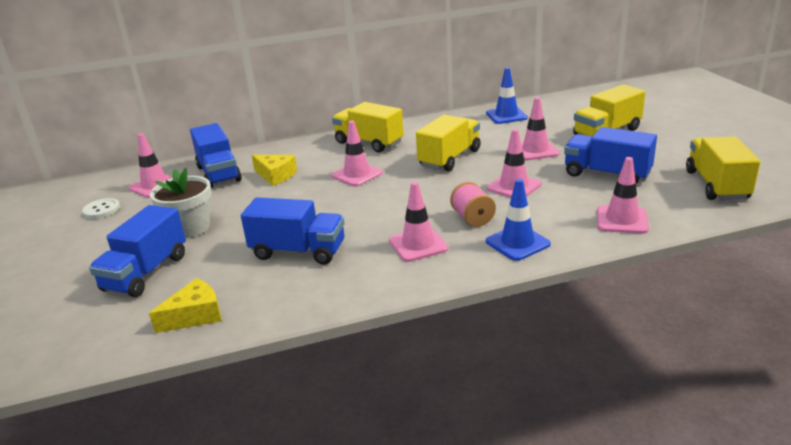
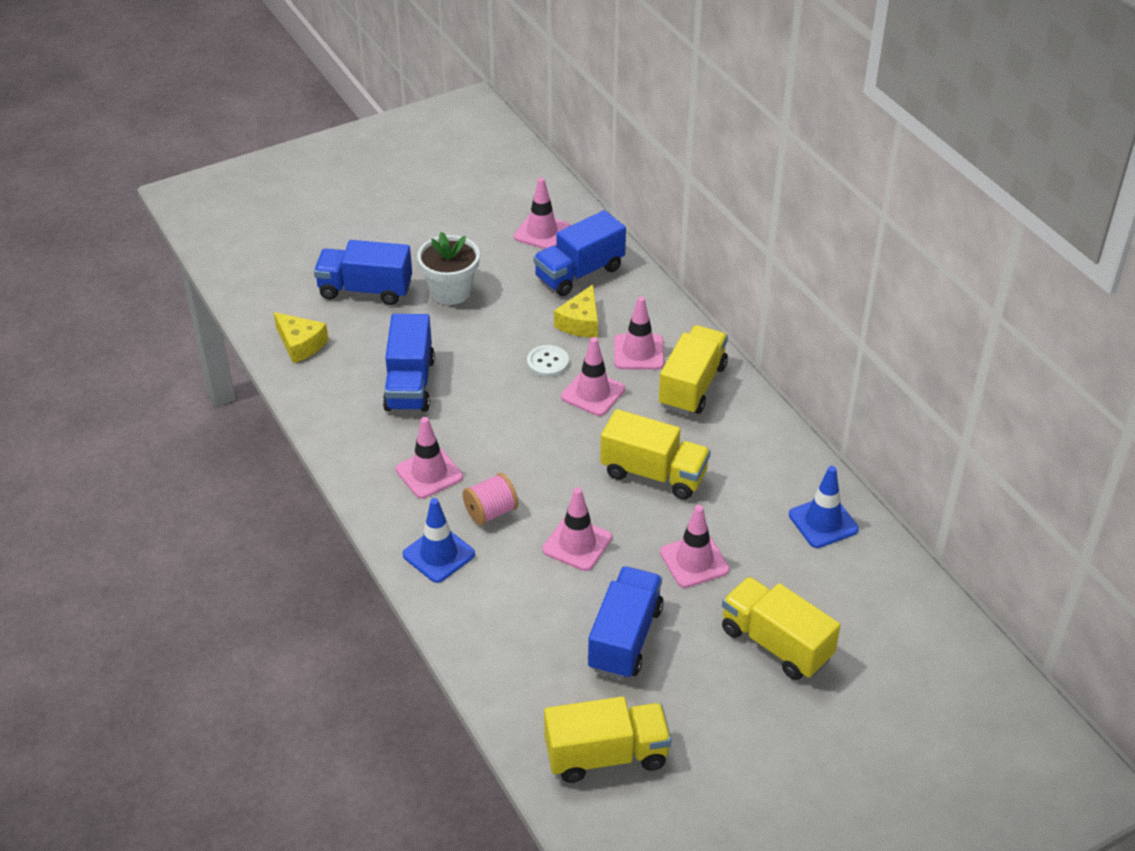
camera: 75 degrees right, 15 degrees up
white button [82,198,120,219] -> white button moved to [527,345,569,377]
pink traffic cone [597,157,649,234] -> pink traffic cone moved to [614,296,664,370]

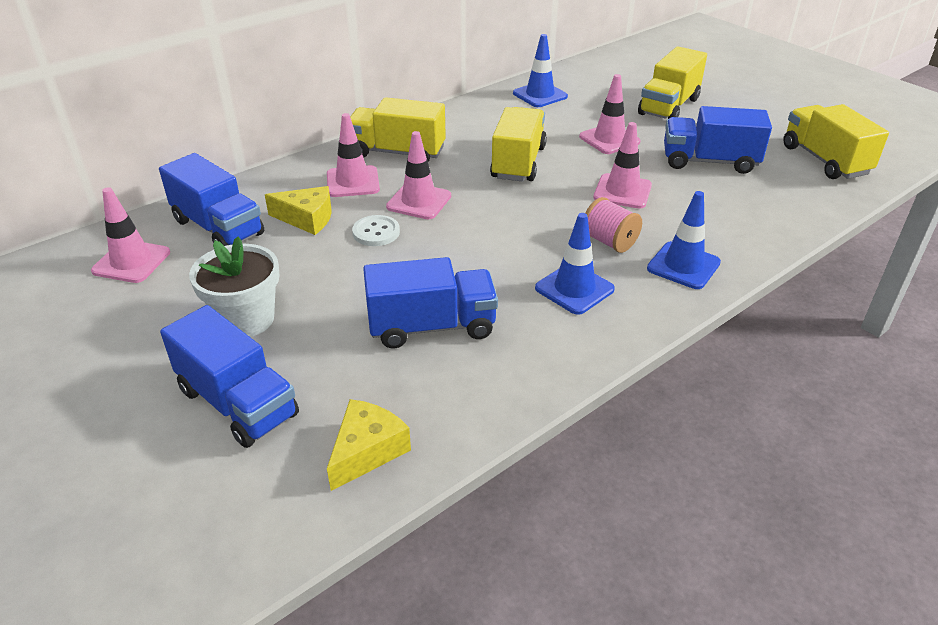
camera: 100 degrees left, 5 degrees down
blue truck [314,240,412,305] -> blue truck turned 45 degrees counterclockwise [160,305,299,448]
pink traffic cone [396,417,463,499] -> blue traffic cone [535,213,615,315]

